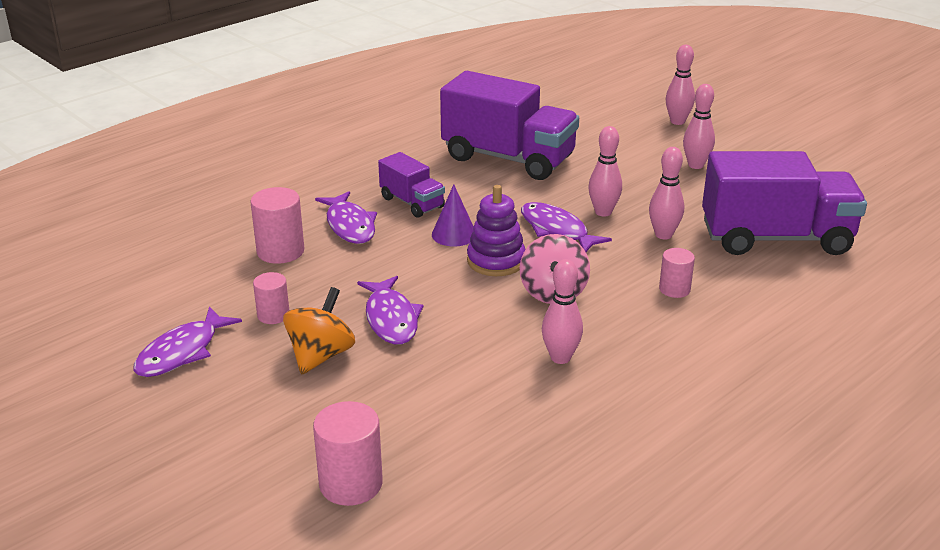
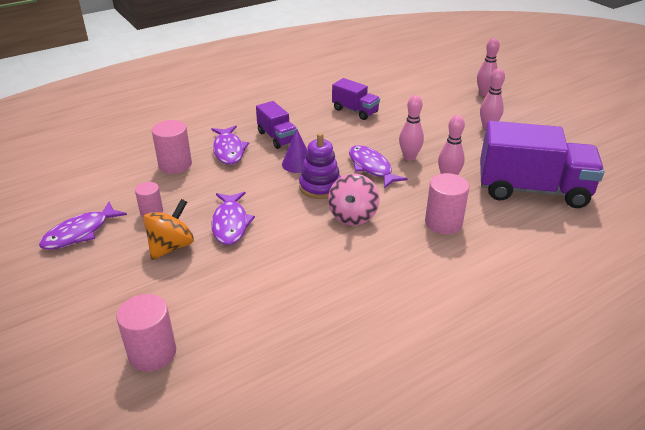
camera: 10 degrees right, 5 degrees up
purple truck [440,71,579,180] -> purple truck [332,78,380,120], size x0.51
pink bowling pin [542,259,583,364] -> none
pink cylinder [659,248,695,298] -> pink cylinder [425,173,469,234], size x1.61

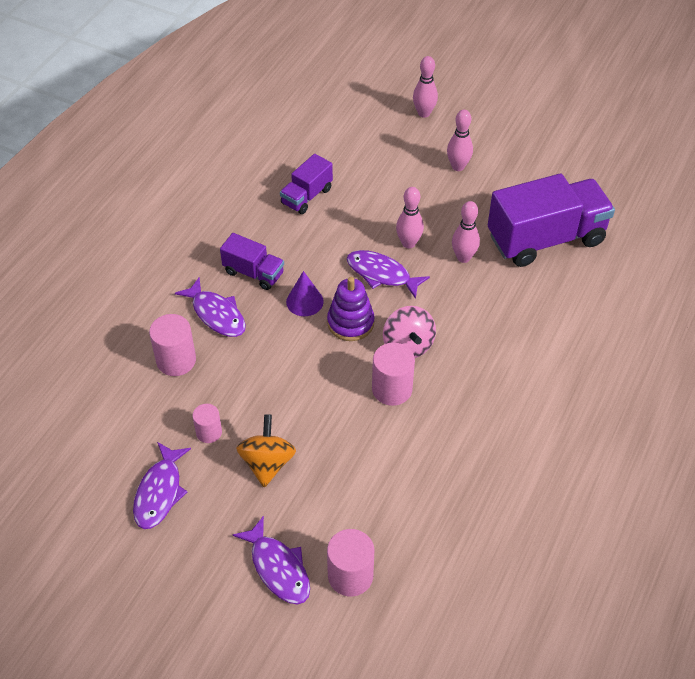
camera: 30 degrees left, 15 degrees up
purple fish [212,192,255,245] -> purple fish moved to [232,516,310,605]
purple truck [332,78,380,120] -> purple truck turned 120 degrees clockwise [280,154,333,214]
pink cylinder [425,173,469,234] -> pink cylinder moved to [372,343,415,406]

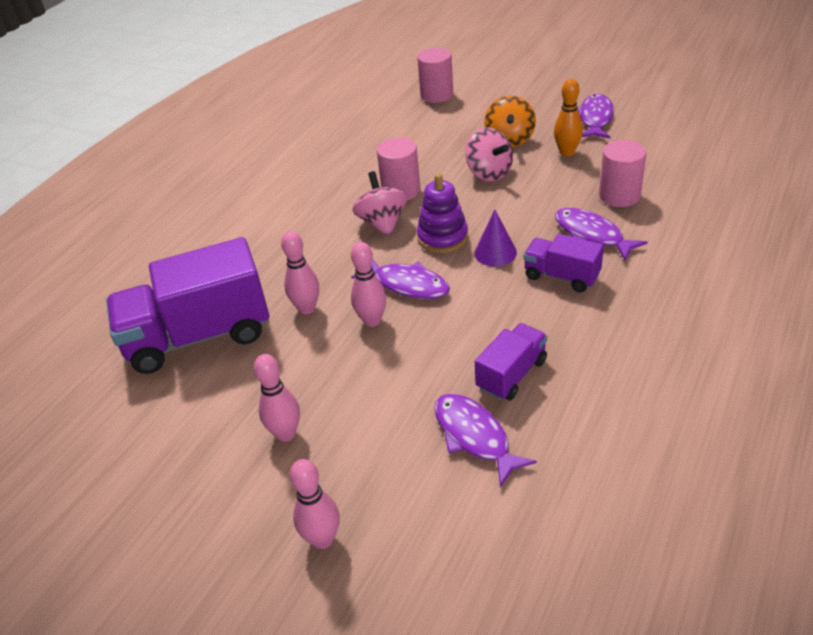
camera: 175 degrees left, 10 degrees down
pink cylinder [193,404,222,443] -> orange bowling pin [554,79,583,156]
purple fish [232,516,310,605] -> purple fish moved to [434,393,537,487]
none -> pink spinning top [465,128,513,181]

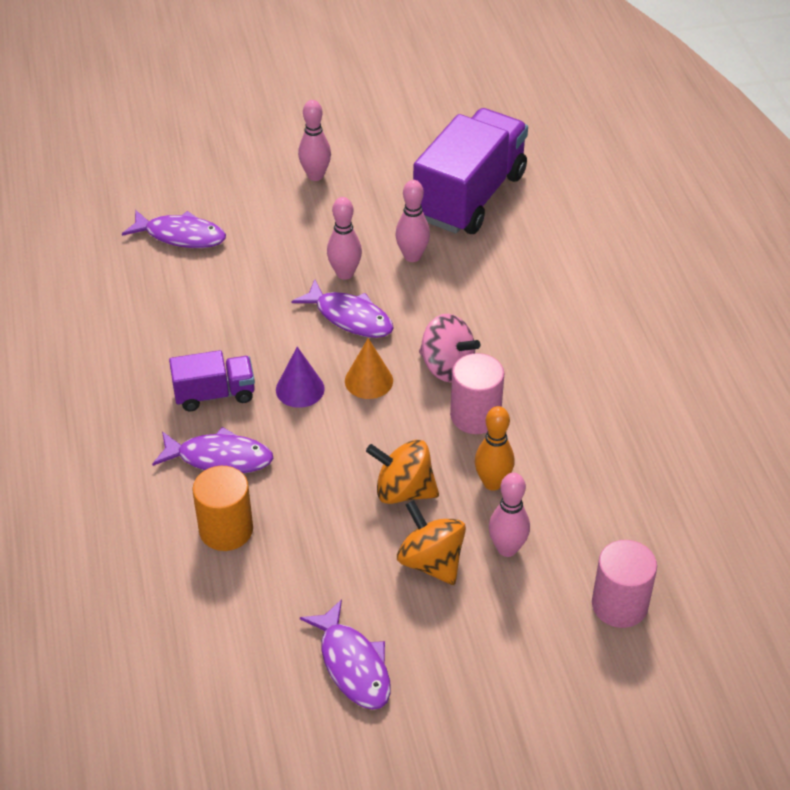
camera: 135 degrees right, 5 degrees up
pink bowling pin [290,459,340,549] -> pink bowling pin moved to [489,473,530,557]
purple fish [352,260,450,299] -> purple fish turned 135 degrees counterclockwise [291,279,394,338]
purple stacking toy [417,173,468,253] -> orange cone [345,338,393,399]
pink spinning top [465,128,513,181] -> orange spinning top [366,440,439,504]
purple truck [475,323,547,401] -> none
orange bowling pin [554,79,583,156] -> orange bowling pin moved to [475,406,515,491]
pink cylinder [599,140,647,207] -> orange cylinder [192,466,253,551]

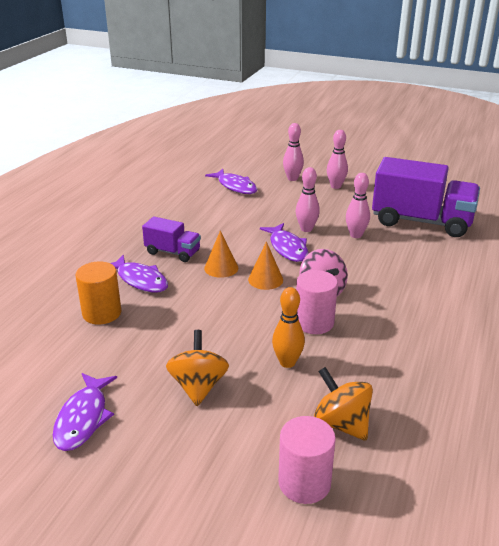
camera: 35 degrees right, 15 degrees down
purple cone [276,347,325,408] -> orange cone [204,231,238,278]
orange spinning top [366,440,439,504] -> orange spinning top moved to [314,367,373,441]
purple truck [413,108,528,234] -> purple truck turned 45 degrees clockwise [372,157,480,237]
pink bowling pin [489,473,530,557] -> pink bowling pin moved to [283,123,304,181]

